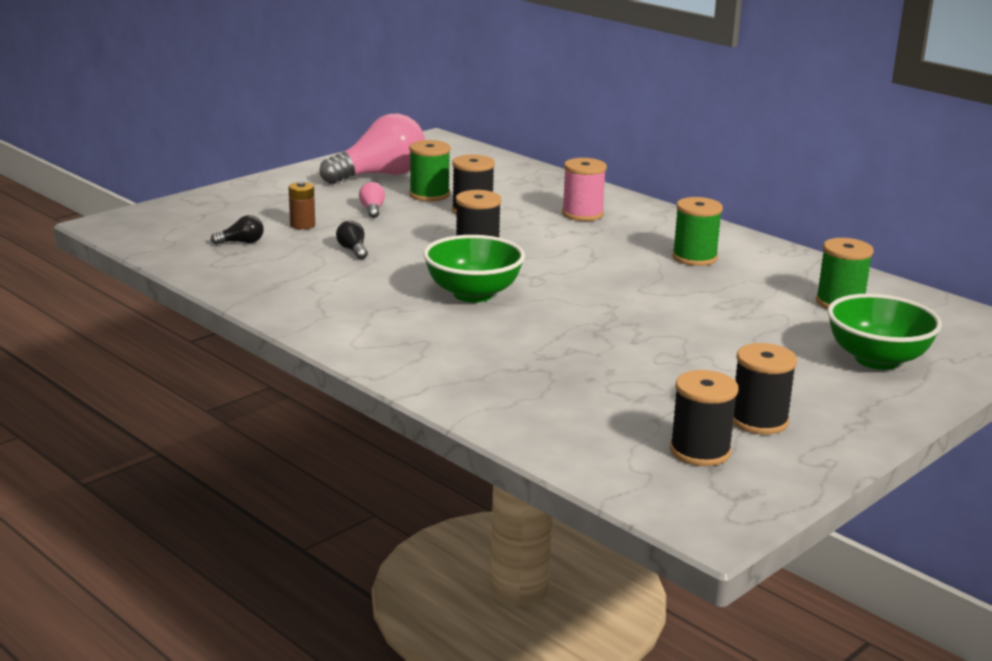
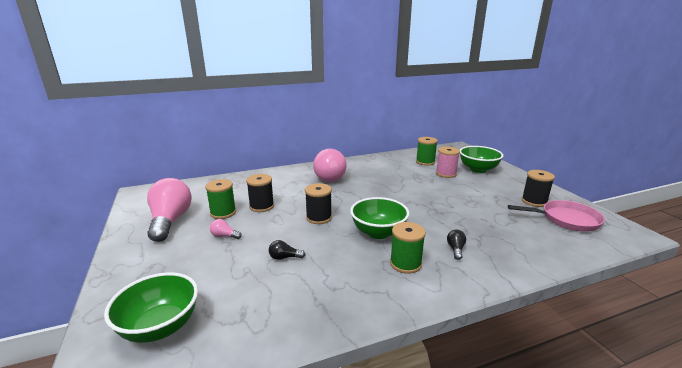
camera: 65 degrees left, 0 degrees up
black light bulb [211,215,264,245] -> black light bulb moved to [447,230,466,260]
brown battery [289,181,315,229] -> none
pink spool [562,158,607,221] -> pink spool moved to [436,147,460,178]
black spool [670,370,738,466] -> pink pan [508,200,605,231]
green spool [672,197,723,266] -> green spool moved to [390,222,426,274]
none -> green bowl [104,272,198,343]
none -> pink light bulb [313,149,347,182]

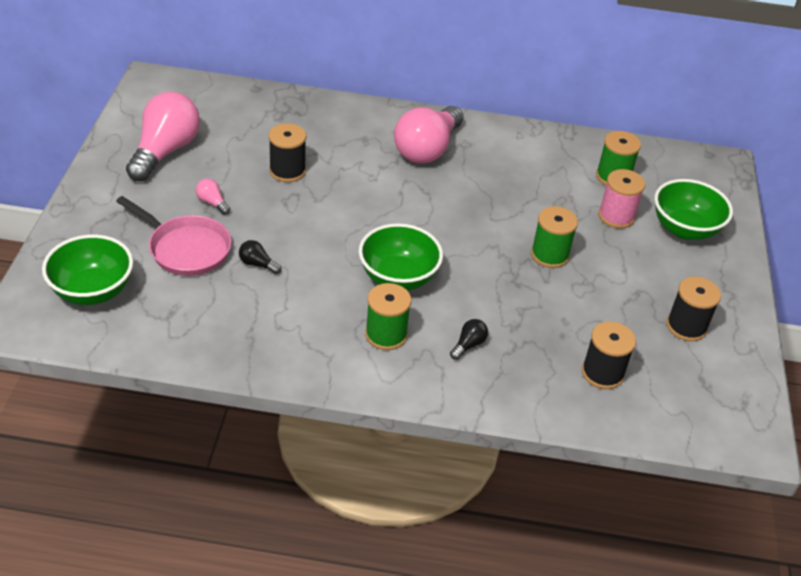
camera: 25 degrees right, 20 degrees up
green spool [205,179,236,219] -> green spool moved to [531,206,578,268]
black spool [305,183,332,224] -> black spool moved to [582,321,636,389]
pink pan [508,200,605,231] -> pink pan moved to [116,196,232,276]

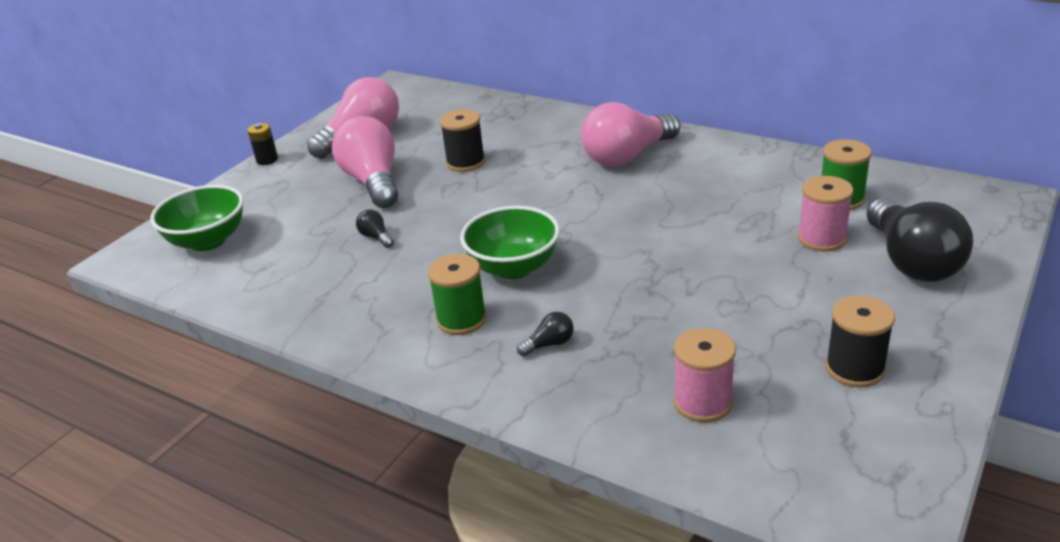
camera: 30 degrees right, 10 degrees down
pink pan [116,196,232,276] -> none
pink light bulb [196,179,230,215] -> pink light bulb [332,116,398,208], size x2.47
green spool [531,206,578,268] -> none
black spool [582,321,636,389] -> pink spool [673,328,736,422]
green bowl [654,179,733,240] -> black light bulb [866,198,973,282]
none -> black battery [247,123,278,165]

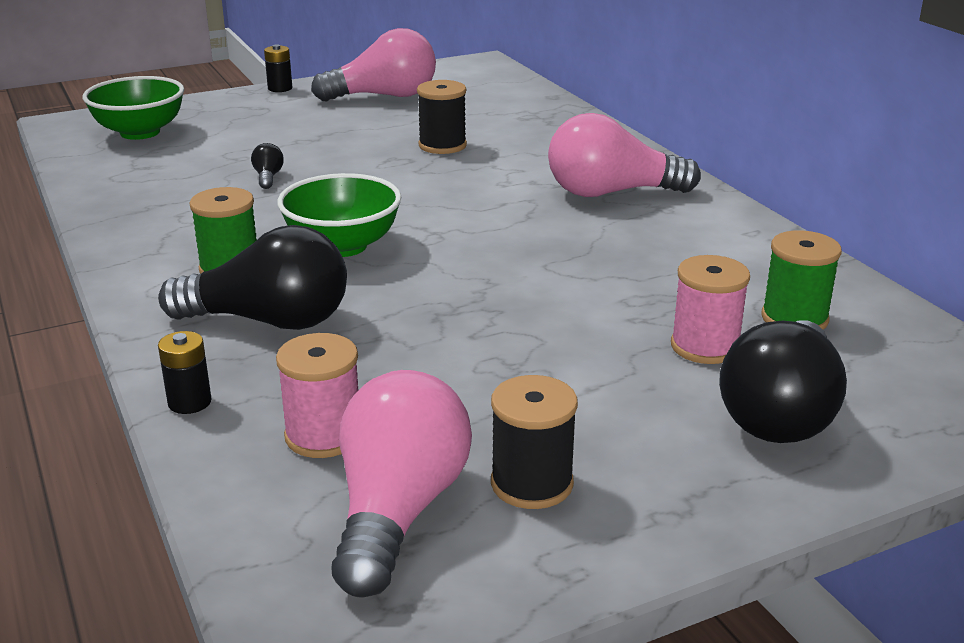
camera: 30 degrees right, 5 degrees down
pink light bulb [332,116,398,208] -> pink light bulb moved to [331,370,472,597]
black light bulb [517,312,574,356] -> black light bulb [158,225,347,330], size x2.47
none -> black battery [158,331,212,414]

